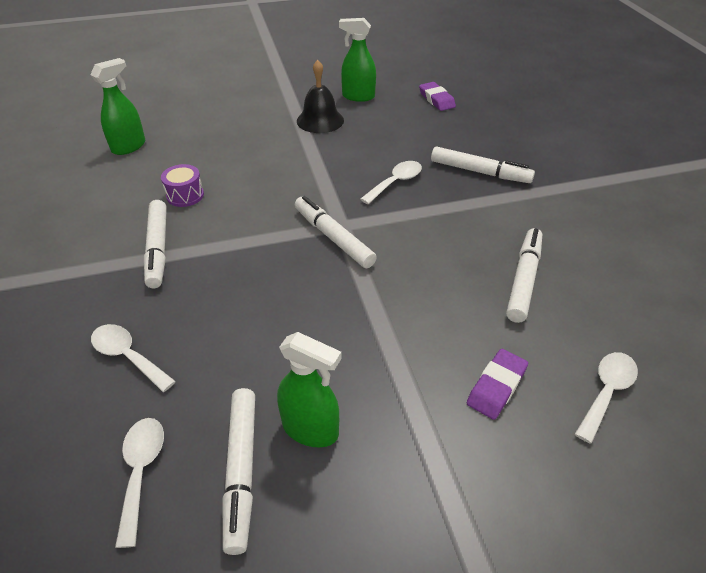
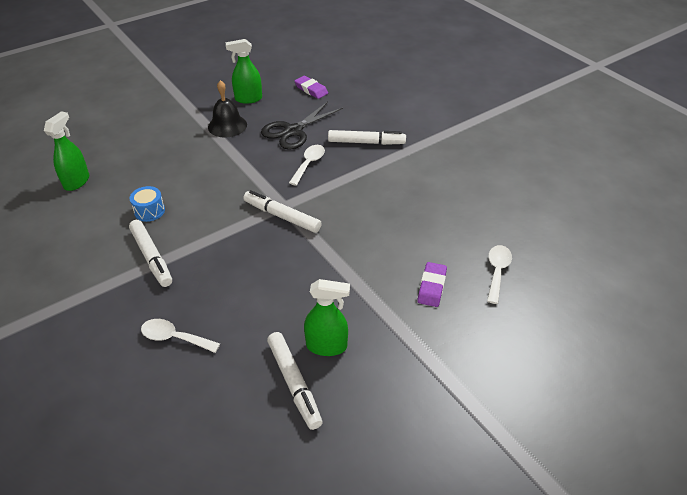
camera: 20 degrees left, 0 degrees up
white spoon [115,418,164,548] -> none
purple drum [161,164,204,207] -> blue drum [130,186,165,222]
white marker [506,228,542,323] -> none
none -> black scissors [261,102,343,150]

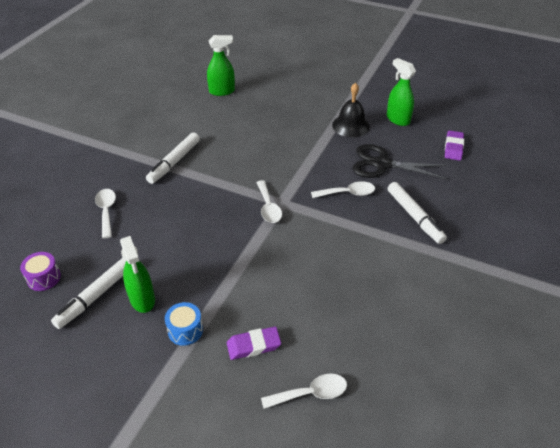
camera: 60 degrees right, 0 degrees up
blue drum [130,186,165,222] -> blue drum moved to [165,302,203,346]
white marker [243,190,322,233] -> white spoon [256,180,282,223]
none -> purple drum [20,252,61,291]

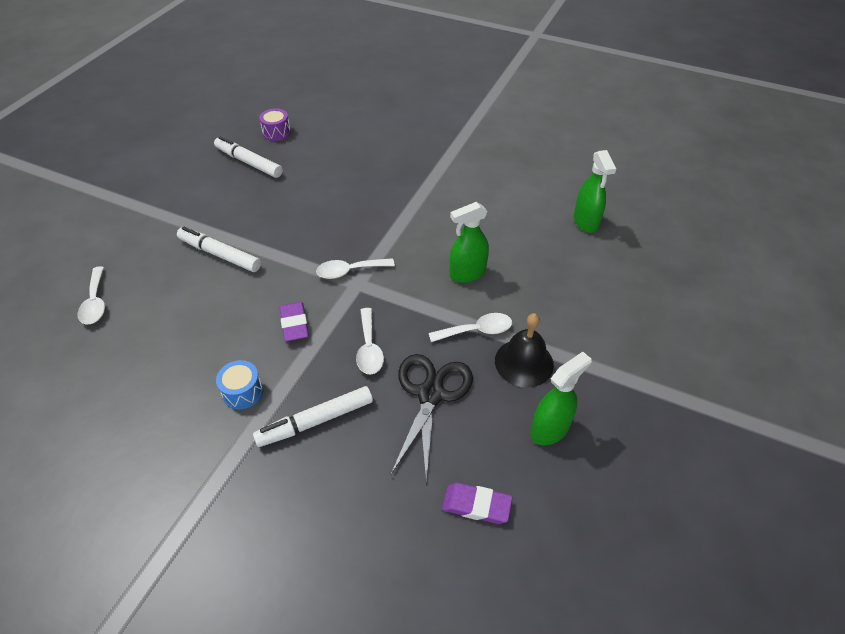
camera: 90 degrees right, 5 degrees up
white spoon [95,189,116,238] -> white spoon moved to [429,313,512,342]
green spray bottle [120,236,155,313] -> green spray bottle moved to [450,202,489,283]
white marker [146,132,200,184] -> white marker moved to [177,227,261,272]
blue drum [165,302,203,346] -> blue drum moved to [216,360,263,409]
purple eraser [227,327,281,360] -> purple eraser moved to [280,302,309,341]

